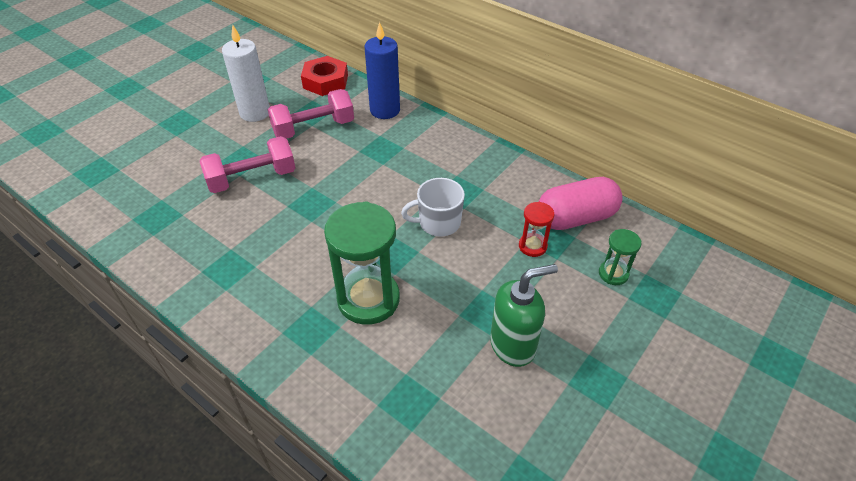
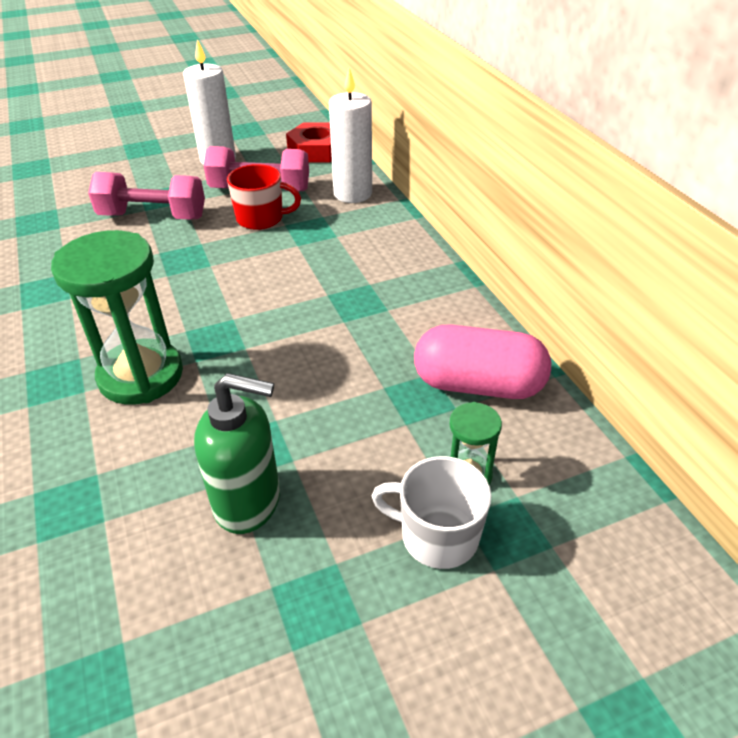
camera: 30 degrees right, 5 degrees down
blue candle [365,22,400,119] -> white candle [329,68,372,203]
white mug [401,178,465,237] -> white mug moved to [372,456,491,569]
red hourglass [519,202,555,257] -> none
none -> red mug [227,164,301,230]

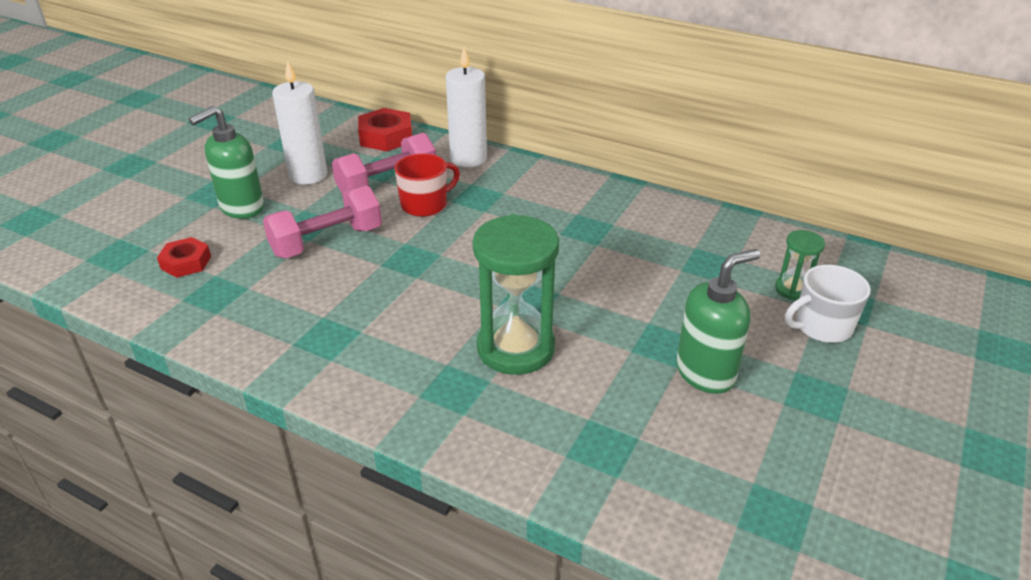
camera: 40 degrees left, 5 degrees down
pink capsule [414,324,551,399] -> none
none -> red nut [157,237,211,278]
none -> green soap dispenser [189,106,264,219]

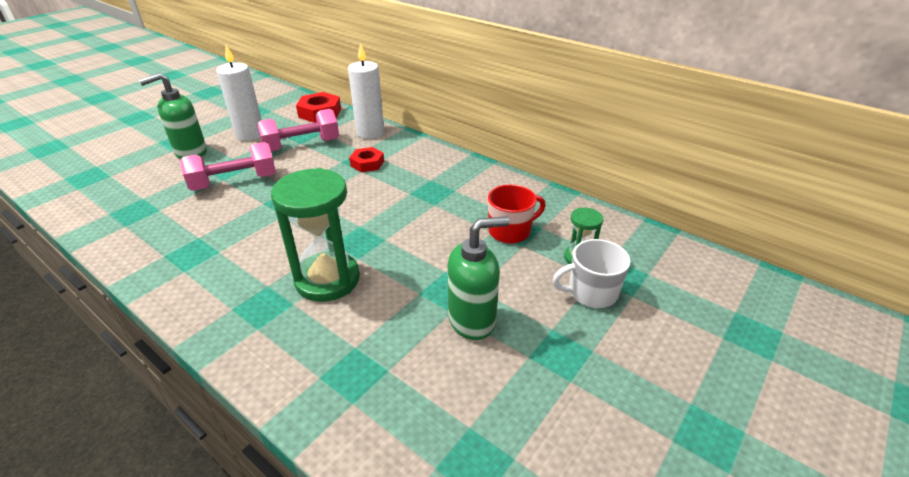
camera: 10 degrees right, 0 degrees up
red nut [157,237,211,278] -> red nut moved to [349,147,384,172]
red mug [395,153,460,217] -> red mug moved to [488,184,546,244]

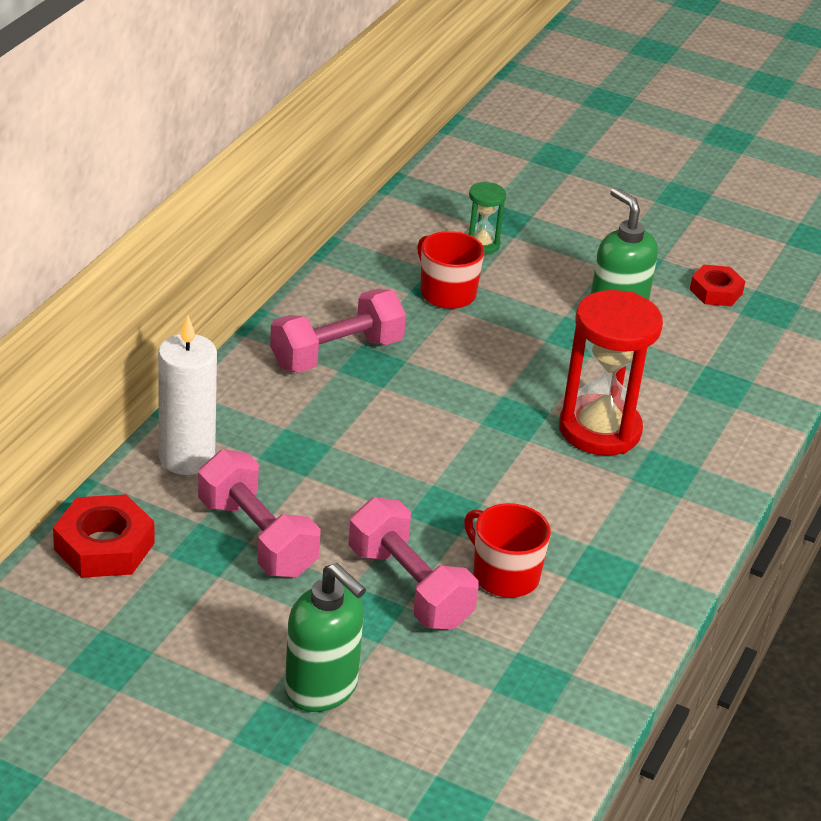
camera: 105 degrees left, 0 degrees up
white candle [216,45,262,141] -> none
green hourglass [271,168,360,302] -> red hourglass [559,290,663,456]
red nut [349,147,384,172] -> red nut moved to [690,265,745,306]
white mug [552,239,631,308] -> none
none -> pink dumbbell [270,289,406,373]
none -> red mug [464,503,551,598]

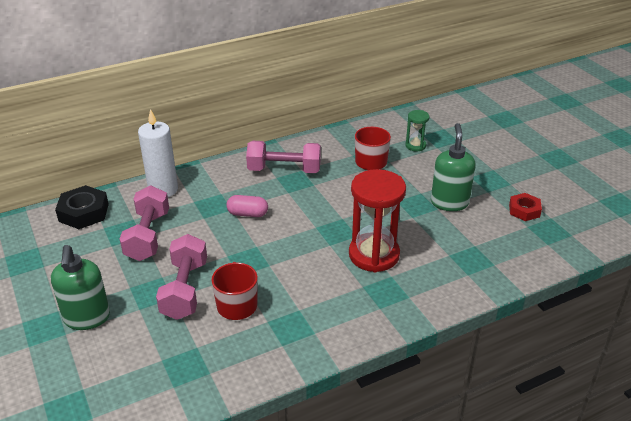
camera: 40 degrees right, 0 degrees up
red nut [53,494,155,578] -> black nut [55,185,109,229]
none -> pink capsule [226,195,268,217]

